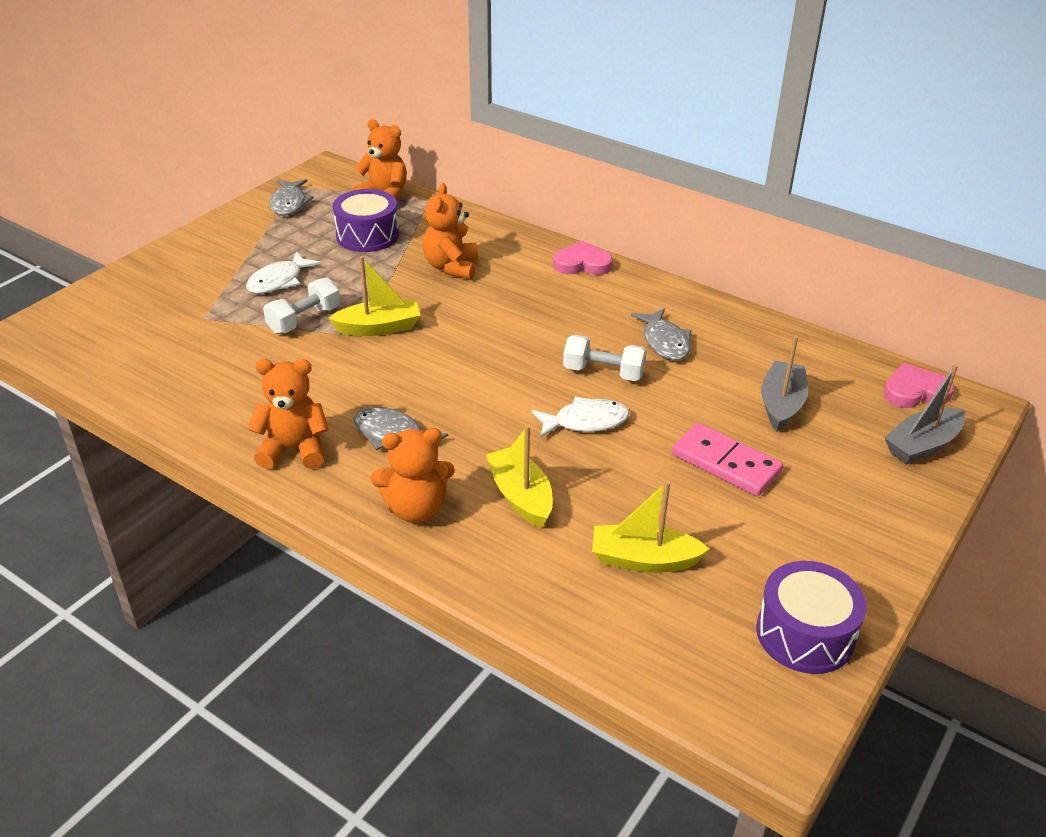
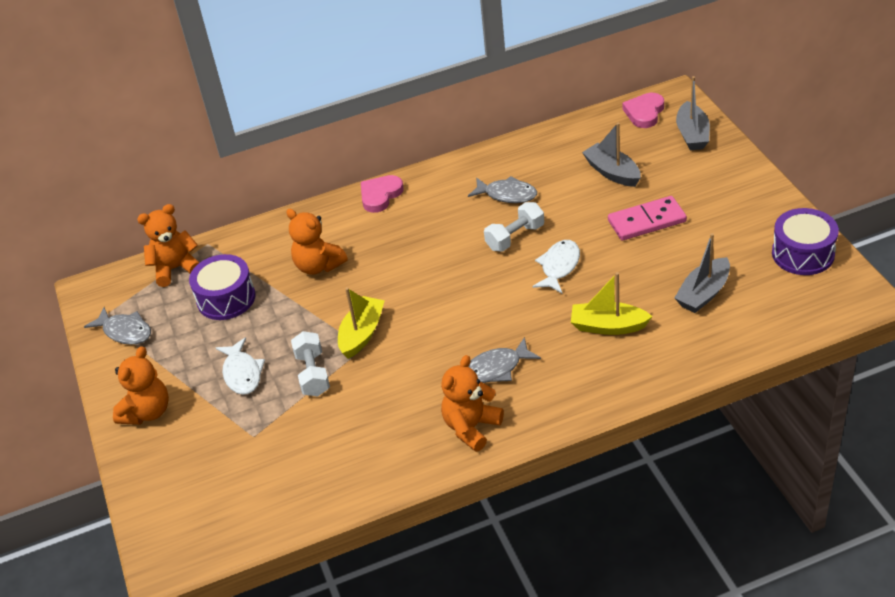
camera: 50 degrees left, 5 degrees up
orange teddy bear [371,428,455,523] -> orange teddy bear moved to [113,346,169,425]
yellow boat [592,481,710,573] -> grey boat [674,233,730,313]

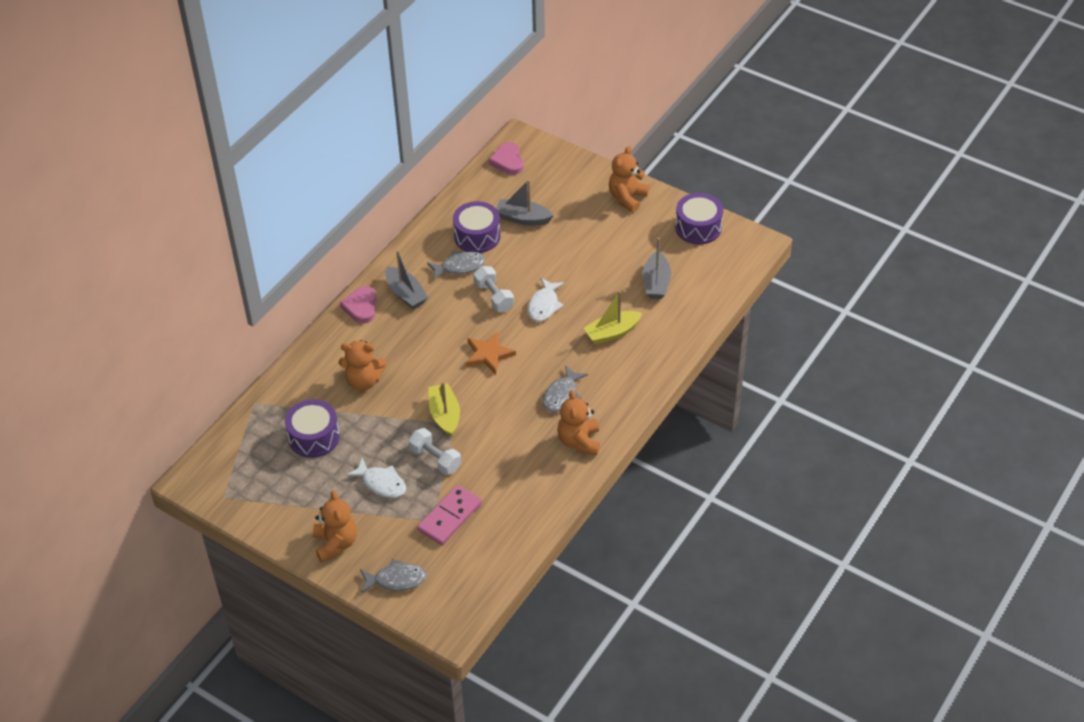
camera: 40 degrees left, 5 degrees up
grey fish [84,307,151,345] -> grey fish moved to [360,559,427,593]
orange teddy bear [137,204,199,287] -> orange teddy bear moved to [609,146,649,212]
white dumbbell [484,202,544,252] -> white dumbbell turned 45 degrees counterclockwise [473,266,514,312]
white fish [532,240,580,293] -> white fish turned 150 degrees counterclockwise [528,278,564,322]
pink domino [608,196,687,241] -> pink domino moved to [417,485,482,545]
grey boat [676,76,710,150] -> grey boat moved to [385,250,428,309]
none -> purple drum [453,201,500,253]
none -> orange star [466,332,516,374]

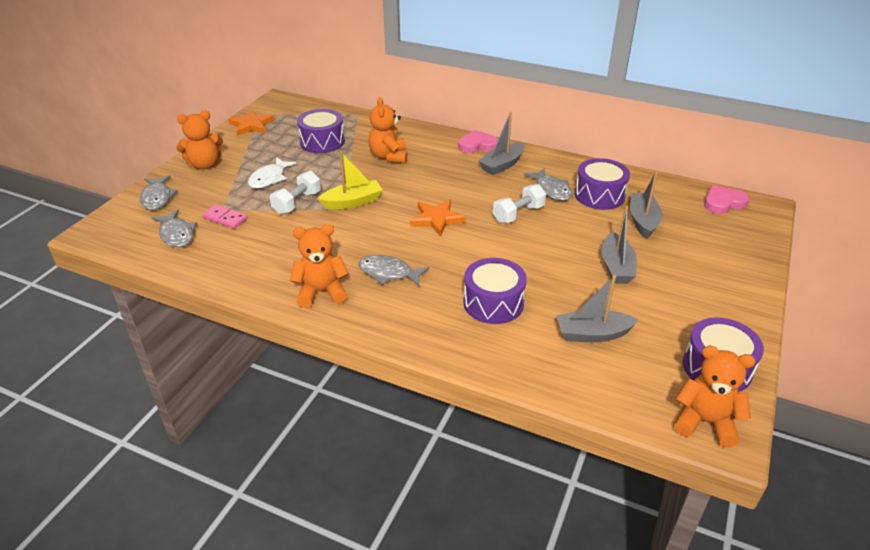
camera: 80 degrees right, 10 degrees down
pink domino [417,485,482,545] -> pink domino [202,205,247,229], size x0.65
white fish [528,278,564,322] -> none
yellow boat [584,291,642,344] -> purple drum [463,258,527,324]
orange teddy bear [609,146,649,212] -> orange teddy bear moved to [674,346,756,448]
none -> grey fish [152,209,197,247]
none -> orange star [228,110,275,136]
none -> grey boat [601,206,637,284]

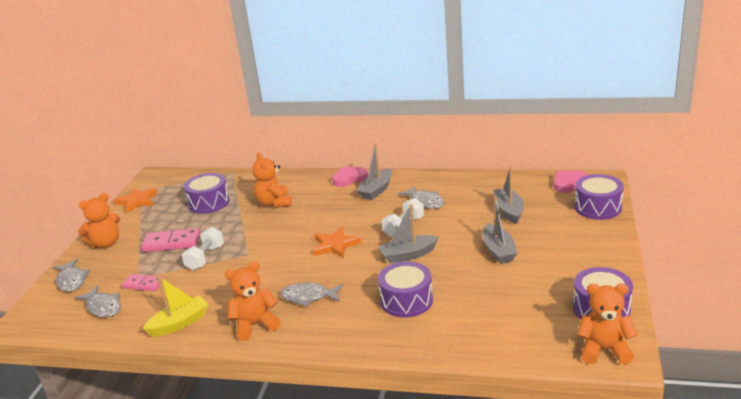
camera: 10 degrees left, 10 degrees down
white fish [248,157,297,189] -> pink domino [141,228,200,252]
yellow boat [318,151,383,210] -> yellow boat moved to [142,276,209,337]
grey boat [556,275,638,342] -> grey boat moved to [378,204,439,264]
purple drum [575,158,630,210] -> purple drum moved to [575,174,624,220]

